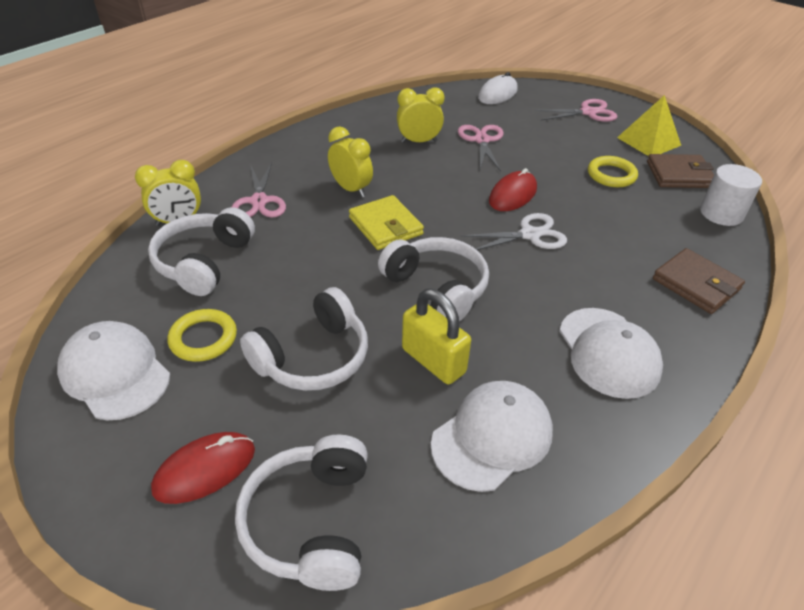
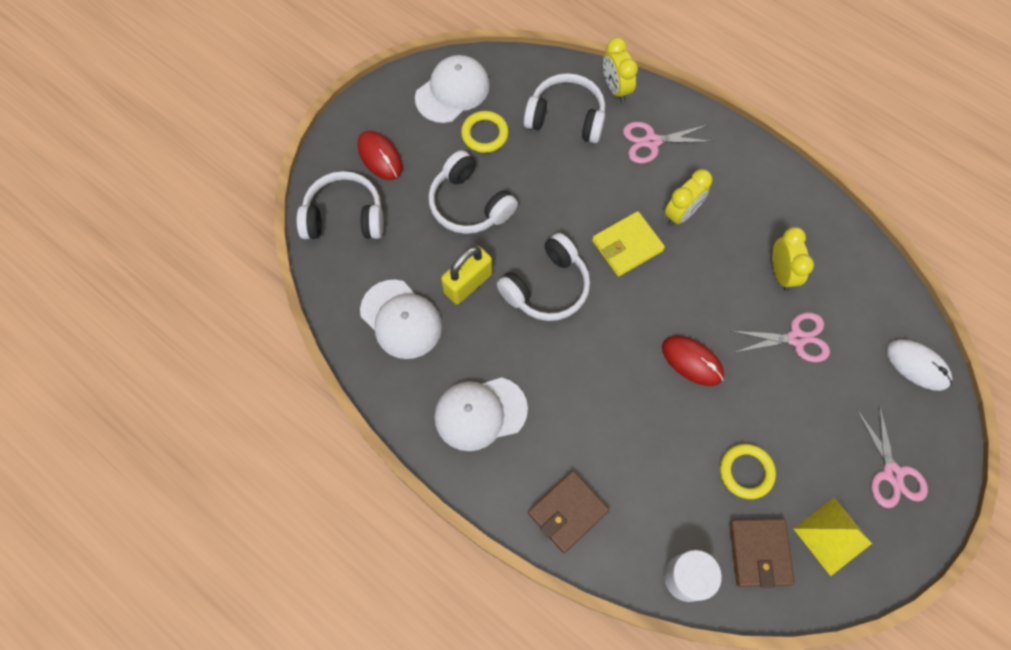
camera: 90 degrees right, 25 degrees up
white scissors [460,213,567,250] -> none

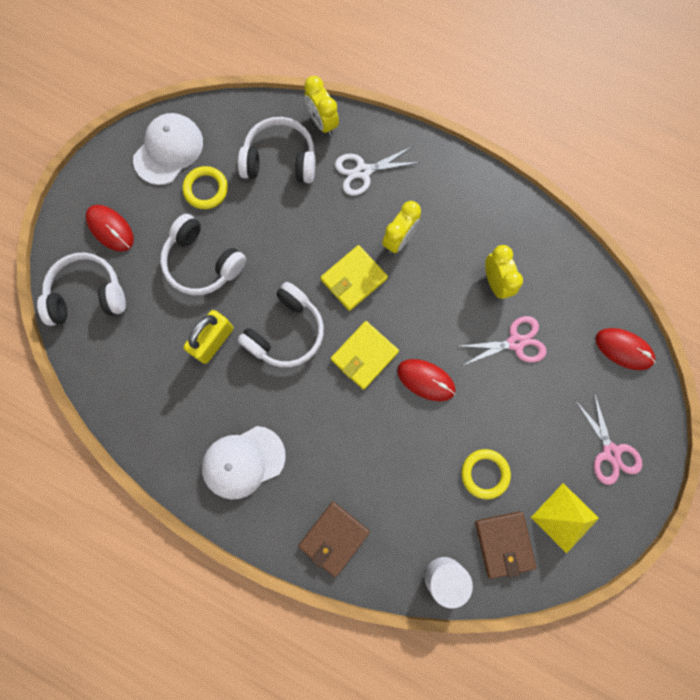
camera: 10 degrees left, 10 degrees up
white cap [360,280,442,359] -> none
pink scissors [623,122,713,164] -> white scissors [335,146,420,196]
white mouse [886,339,952,391] -> red mouse [596,328,656,370]
none -> yellow wallet [331,321,399,390]

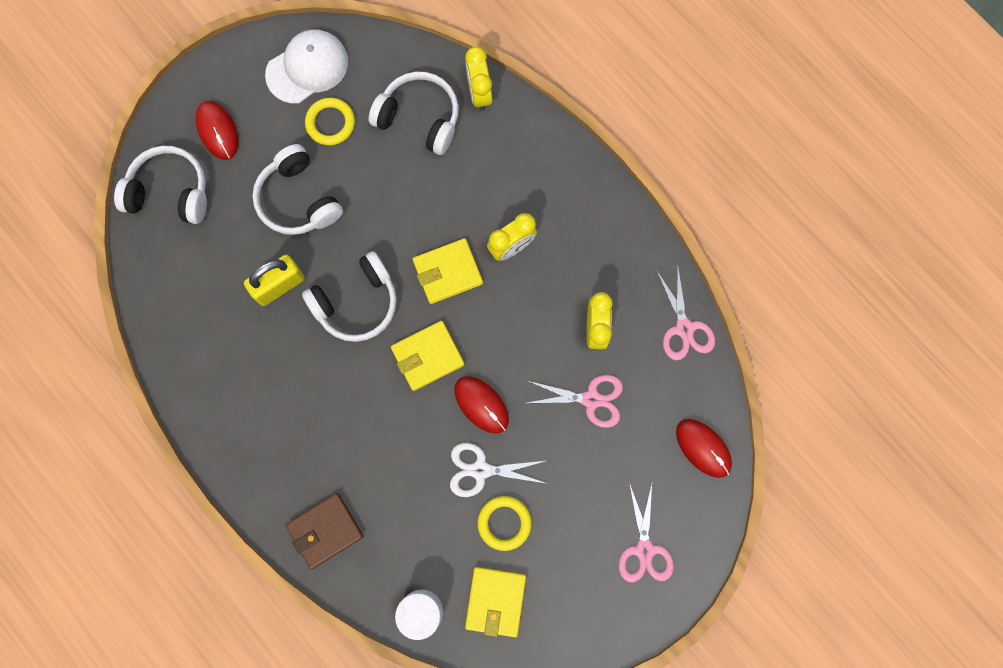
camera: 20 degrees right, 0 degrees up
white cap [202,426,286,499] -> none
white scissors [335,146,420,196] -> white scissors moved to [450,443,548,497]
brown wallet [475,512,536,579] -> yellow wallet [465,567,526,637]
yellow pyramid [531,483,599,553] -> none
none -> pink scissors [656,264,715,361]

